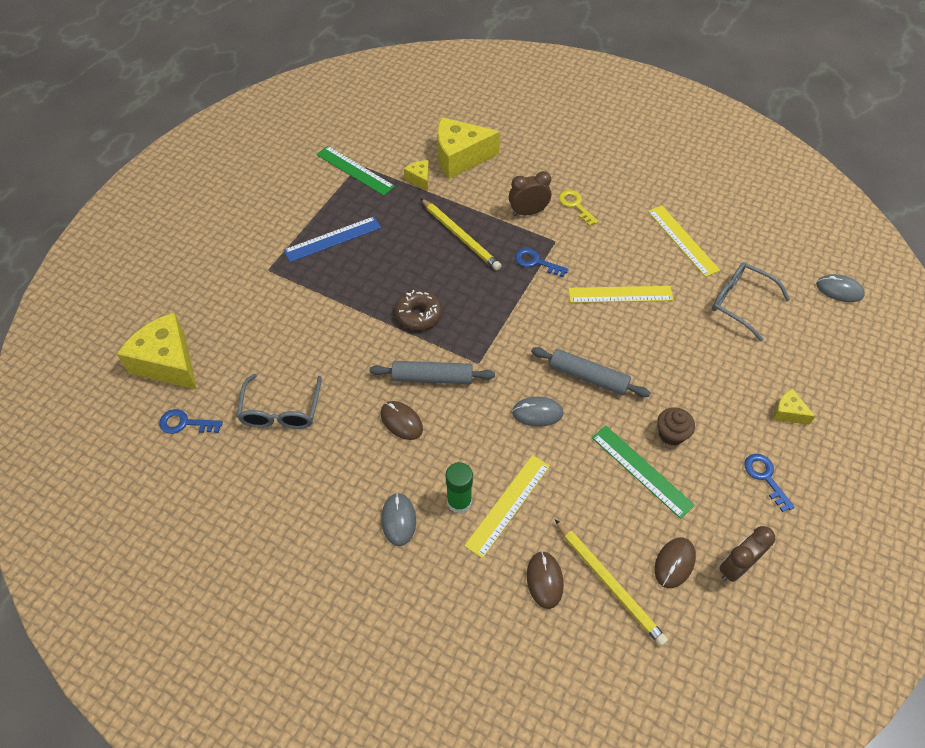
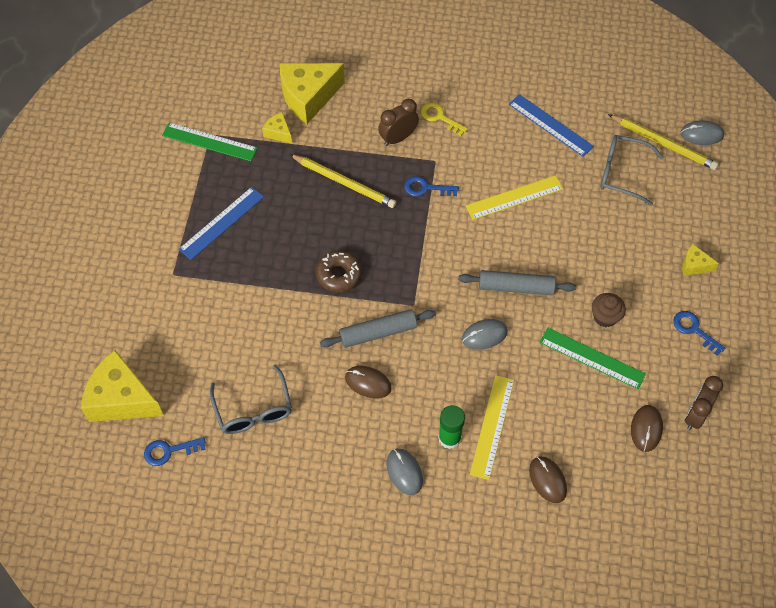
camera: 20 degrees left, 5 degrees up
yellow pencil [555,519,668,646] -> yellow pencil moved to [608,114,718,170]
yellow ruler [648,205,720,277] -> blue ruler [509,94,594,157]

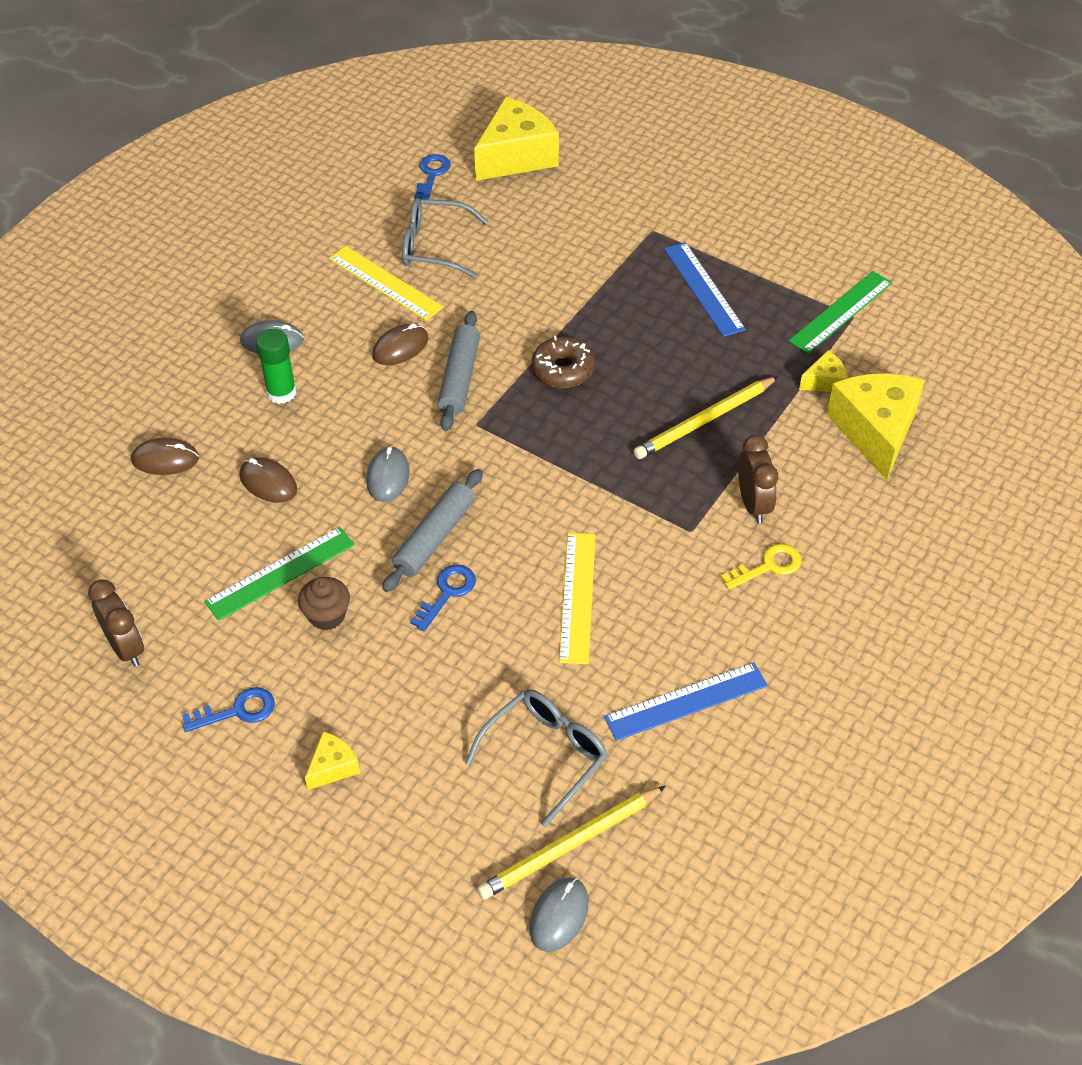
camera: 115 degrees right, 10 degrees down
blue key [404,176,459,197] -> blue key moved to [410,565,476,632]
yellow ruler [470,375,514,480] -> yellow ruler moved to [329,246,443,321]
brown mouse [631,405,663,452] -> brown mouse moved to [239,457,297,503]

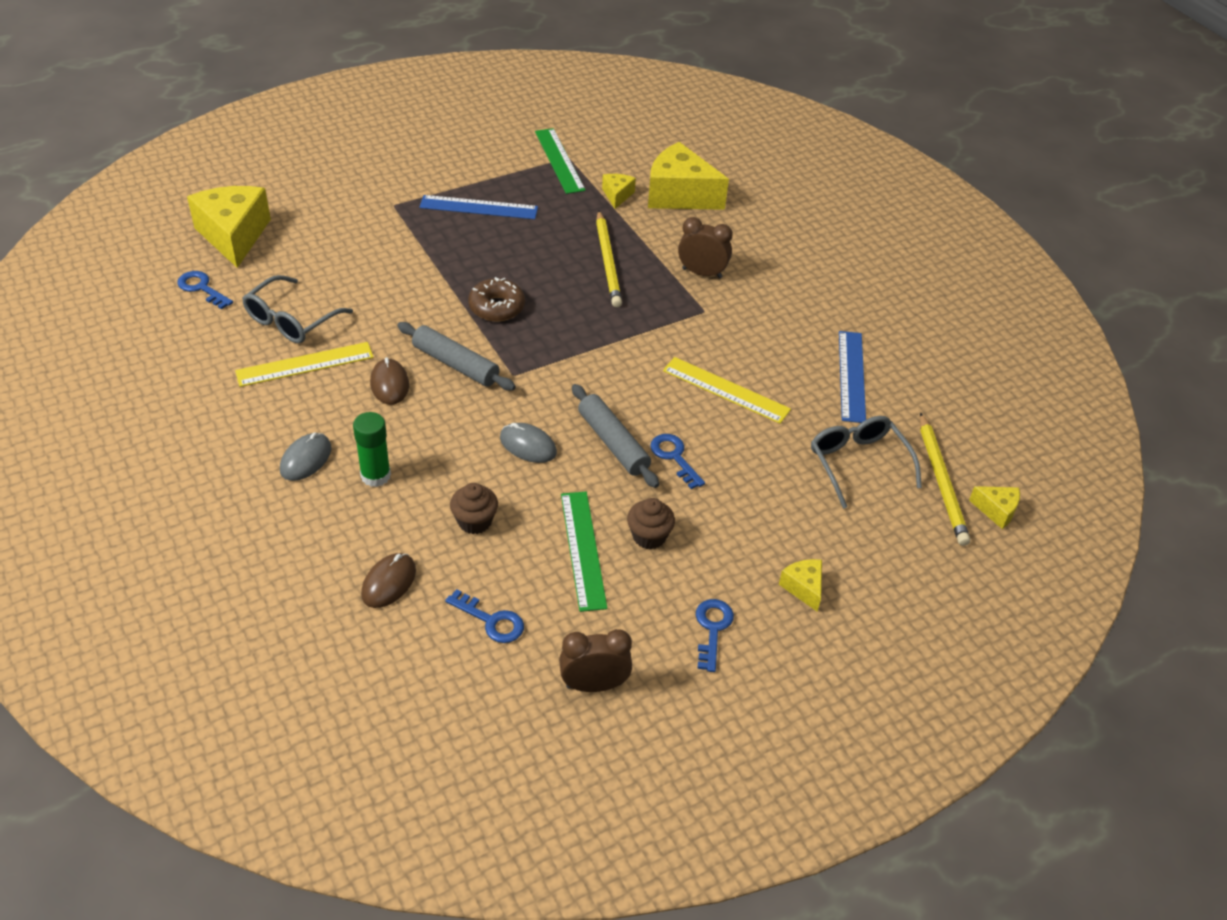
camera: 65 degrees left, 5 degrees down
brown mouse [239,457,297,503] -> brown cupcake [450,483,498,534]
grey mouse [529,877,589,952] -> yellow cheese [969,486,1020,529]
yellow key [721,543,802,590] -> none
none -> blue key [445,589,524,643]

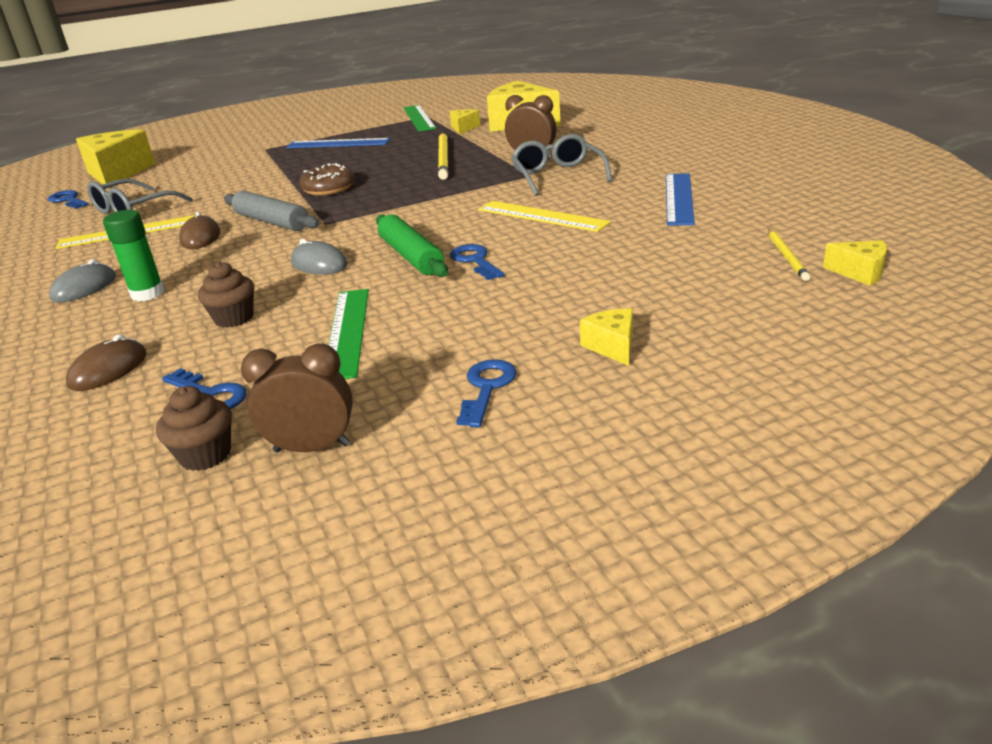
camera: 10 degrees right, 15 degrees down
grey rolling pin [572,384,659,488] -> green rolling pin [376,214,448,277]
brown cupcake [627,498,675,549] -> brown cupcake moved to [156,386,232,471]
grey glasses [811,416,922,509] -> grey glasses moved to [511,134,612,196]
yellow pencil [920,412,970,546] -> yellow pencil [768,229,810,281], size x0.58

